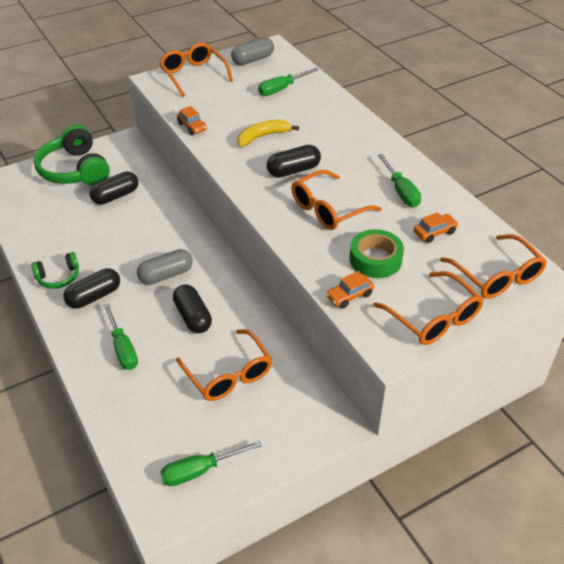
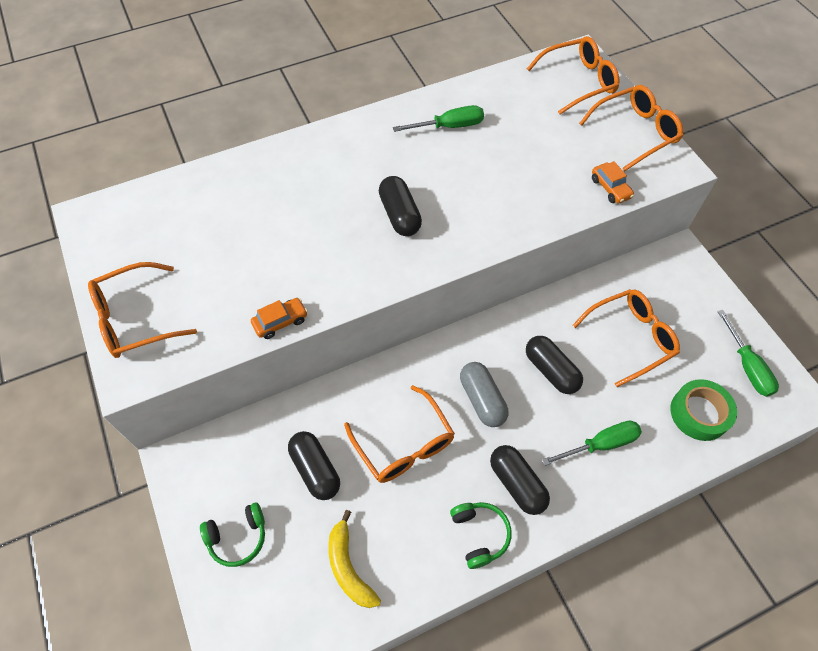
camera: 85 degrees left, 15 degrees up
green headphones [34,125,110,186] -> green headphones [200,503,265,567], size x0.52
black capsule [173,284,212,333] -> black capsule turned 75 degrees clockwise [526,336,583,394]
grey capsule [231,37,274,65] -> none
yellow banana [237,120,299,147] -> yellow banana moved to [328,510,381,608]
green screwdriver [258,68,319,96] -> none
orange glasses [291,170,382,230] -> orange glasses moved to [344,385,455,483]
green tape [350,229,404,278] -> green tape moved to [670,379,737,441]
orange car [414,212,459,243] -> none

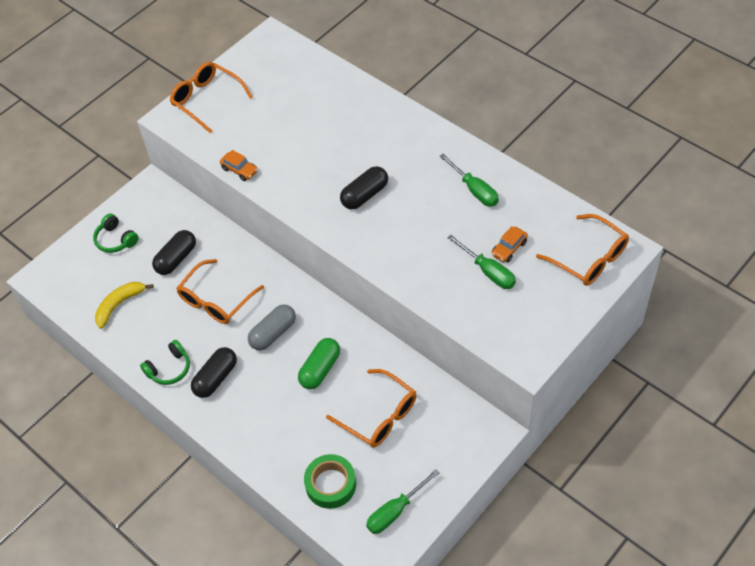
camera: 70 degrees right, 5 degrees down
black capsule [526,336,583,394] -> green capsule [298,338,340,389]
green screwdriver [542,421,642,466] -> green screwdriver moved to [447,235,516,289]
orange glasses [579,85,683,171] -> none
orange car [592,161,634,204] -> orange car moved to [491,226,528,262]

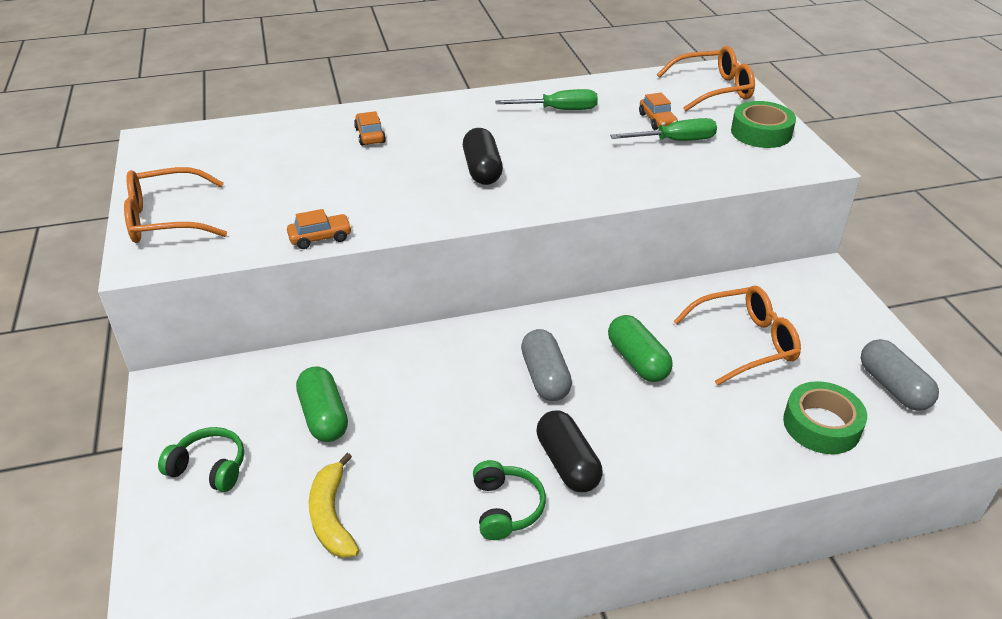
camera: 60 degrees left, 15 degrees down
green headphones [93,213,139,253] -> green headphones turned 150 degrees counterclockwise [158,427,244,492]
black capsule [152,230,196,275] -> green capsule [296,366,348,442]
orange glasses [176,259,264,324] -> none
green screwdriver [366,469,439,534] -> grey capsule [861,339,939,411]
none -> orange car [354,111,386,146]
none -> green tape [731,101,796,148]

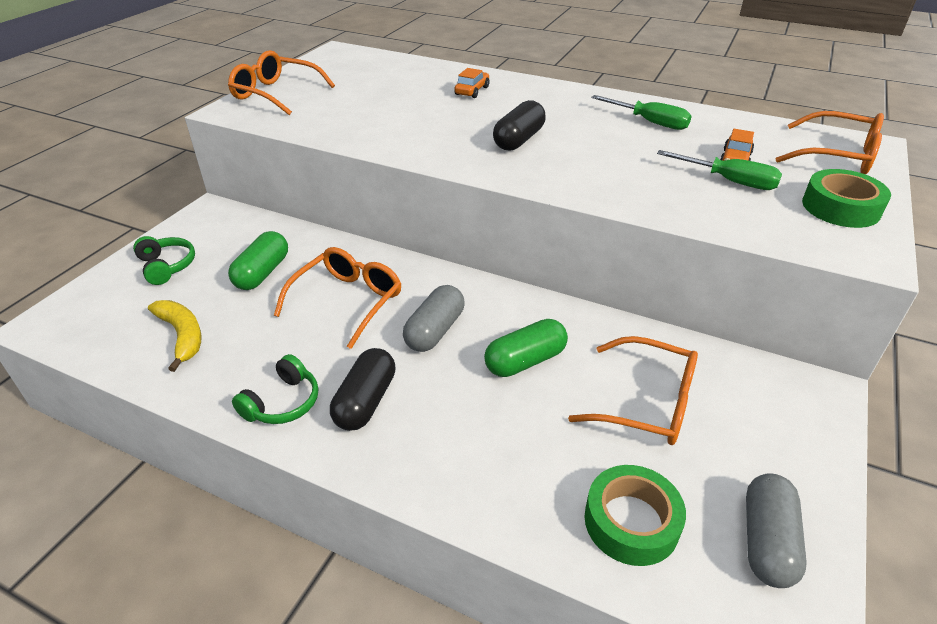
camera: 40 degrees right, 0 degrees up
orange car [287,209,352,249] -> none
yellow banana [309,453,359,558] -> yellow banana turned 120 degrees clockwise [148,300,202,372]
green capsule [608,315,673,382] -> green capsule turned 45 degrees clockwise [484,319,568,377]
none -> orange glasses [274,247,401,349]

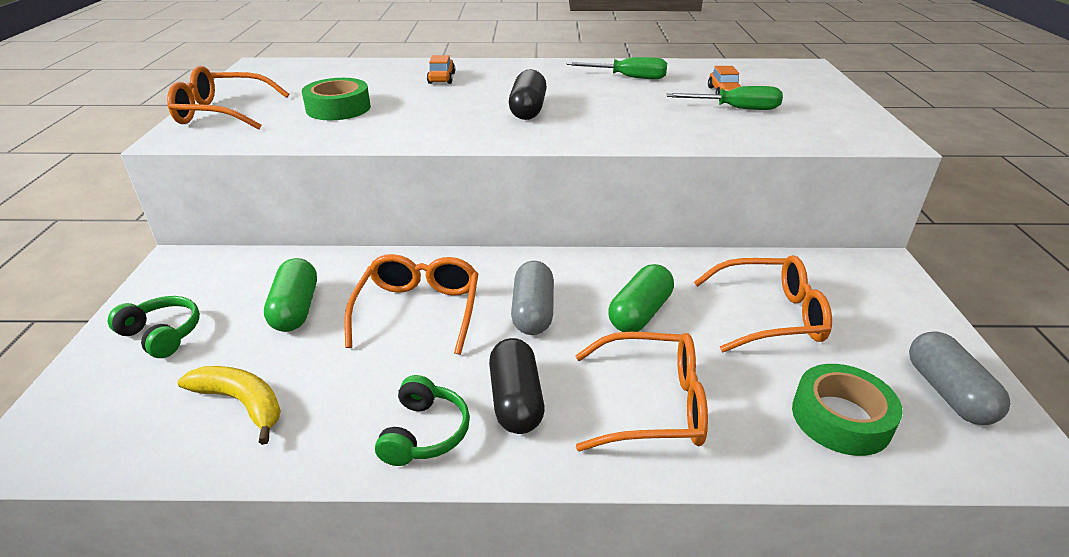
camera: 25 degrees left, 5 degrees down
orange glasses [776,111,884,174] -> orange glasses moved to [575,332,708,451]
green tape [802,169,891,228] -> green tape moved to [302,78,371,120]

